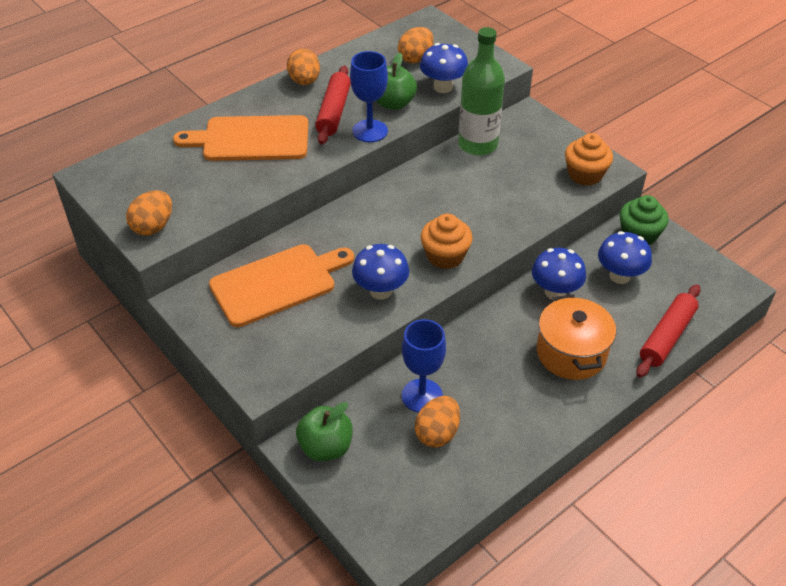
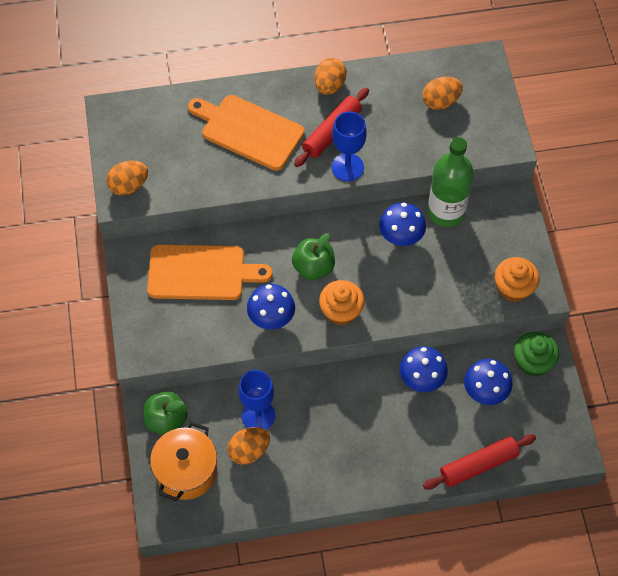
camera: 30 degrees right, 15 degrees up
green apple [376,53,417,110] -> green apple moved to [292,233,335,280]
blue mushroom [420,43,468,93] -> blue mushroom moved to [379,203,426,246]
orange pot [537,295,616,380] -> orange pot moved to [150,422,217,502]

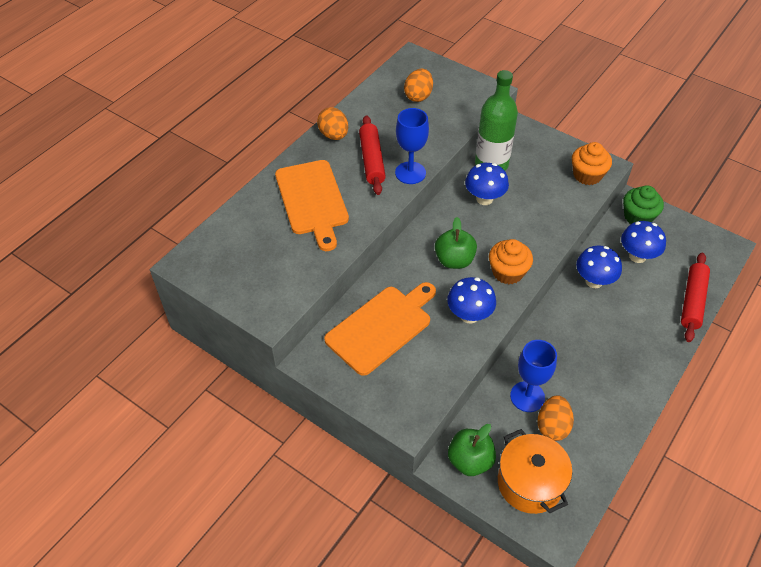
camera: 45 degrees left, 10 degrees down
orange egg [106,161,148,195] -> none
orange cutting board [188,95,305,171] -> orange cutting board turned 90 degrees counterclockwise [275,160,349,251]

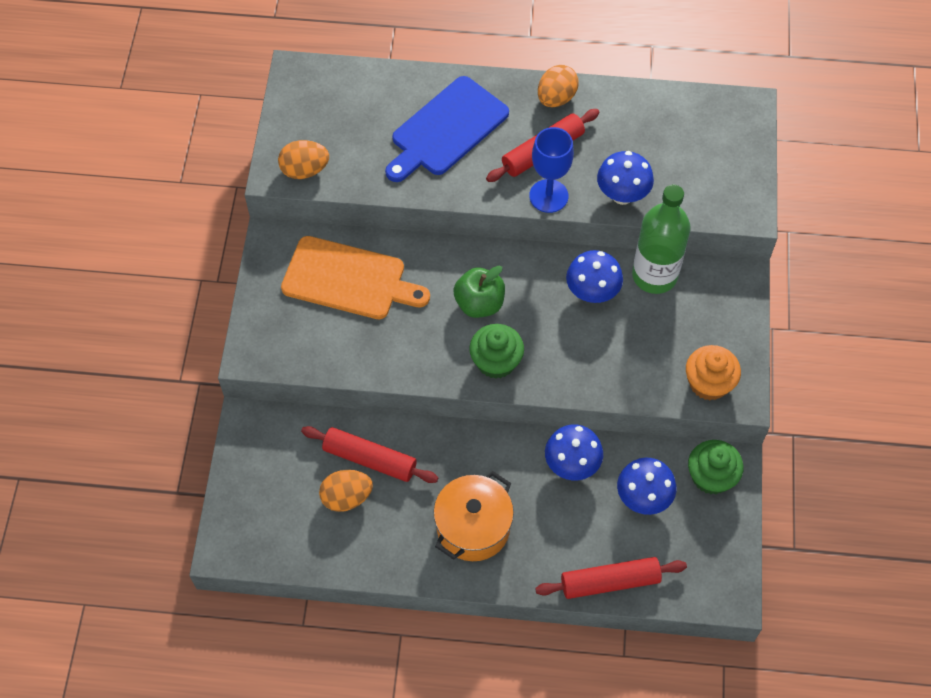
camera: 60 degrees right, 10 degrees up
orange cutting board [275,160,349,251] -> blue cutting board [385,76,509,182]
orange egg [404,69,433,102] -> orange egg moved to [278,140,329,179]
blue mushroom [447,277,496,323] -> blue mushroom moved to [597,151,654,205]
green apple [448,424,496,476] -> none
orange cupcake [489,239,533,284] -> green cupcake [469,324,524,379]
orange pot [498,429,572,514] -> orange pot moved to [434,471,514,561]
blue goblet [510,340,557,412] -> red rolling pin [301,426,438,483]

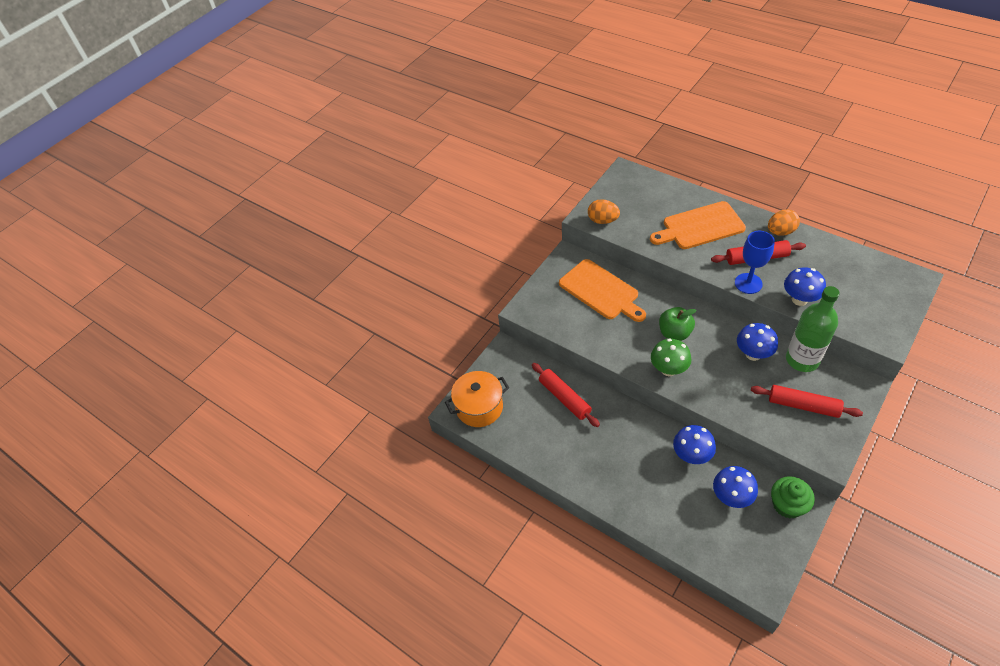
camera: 35 degrees right, 10 degrees down
orange egg [319,470,373,512] -> none
blue cutting board [385,76,509,182] -> orange cutting board [650,201,746,249]
orange pot [434,471,514,561] -> orange pot moved to [445,371,509,427]
green cupcake [469,324,524,379] -> green mushroom [651,339,691,376]
red rolling pin [535,557,687,599] -> red rolling pin moved to [751,385,863,418]
orange cupcake [686,345,741,400] -> none

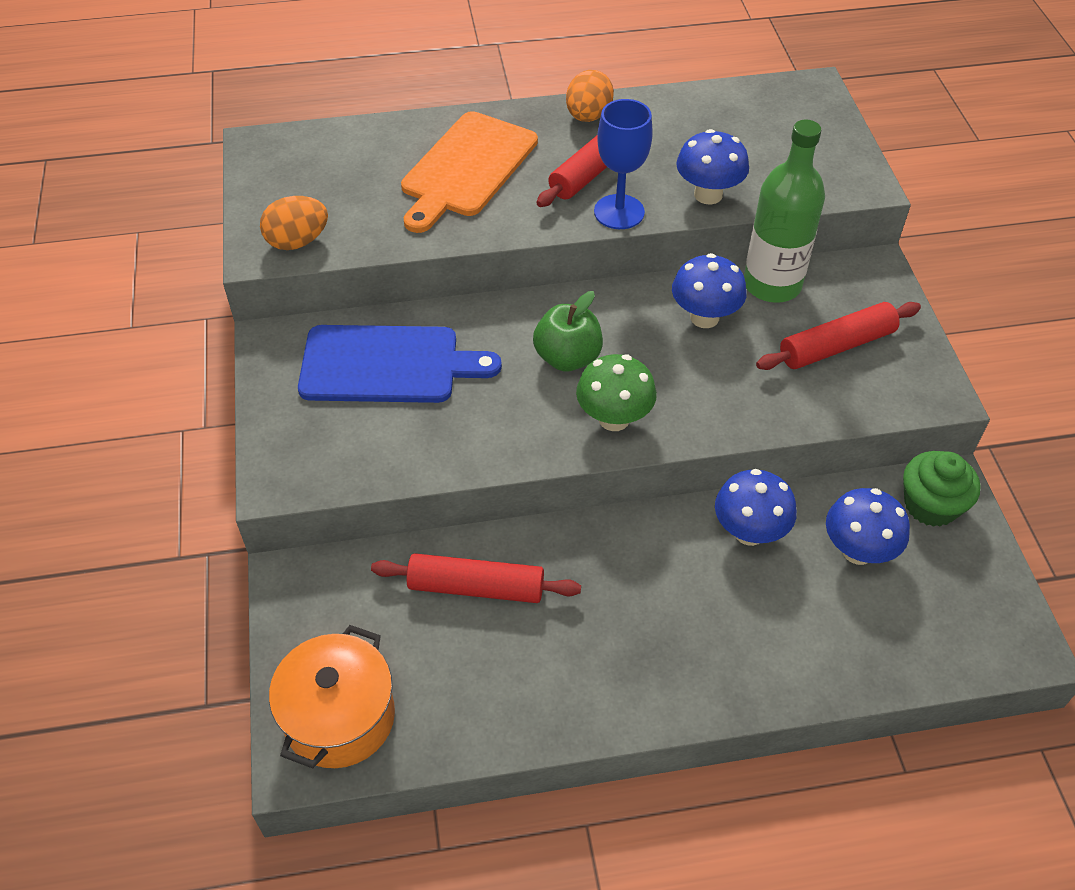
camera: 50 degrees left, 0 degrees up
orange cutting board [559,259,646,322] -> blue cutting board [298,325,502,403]

